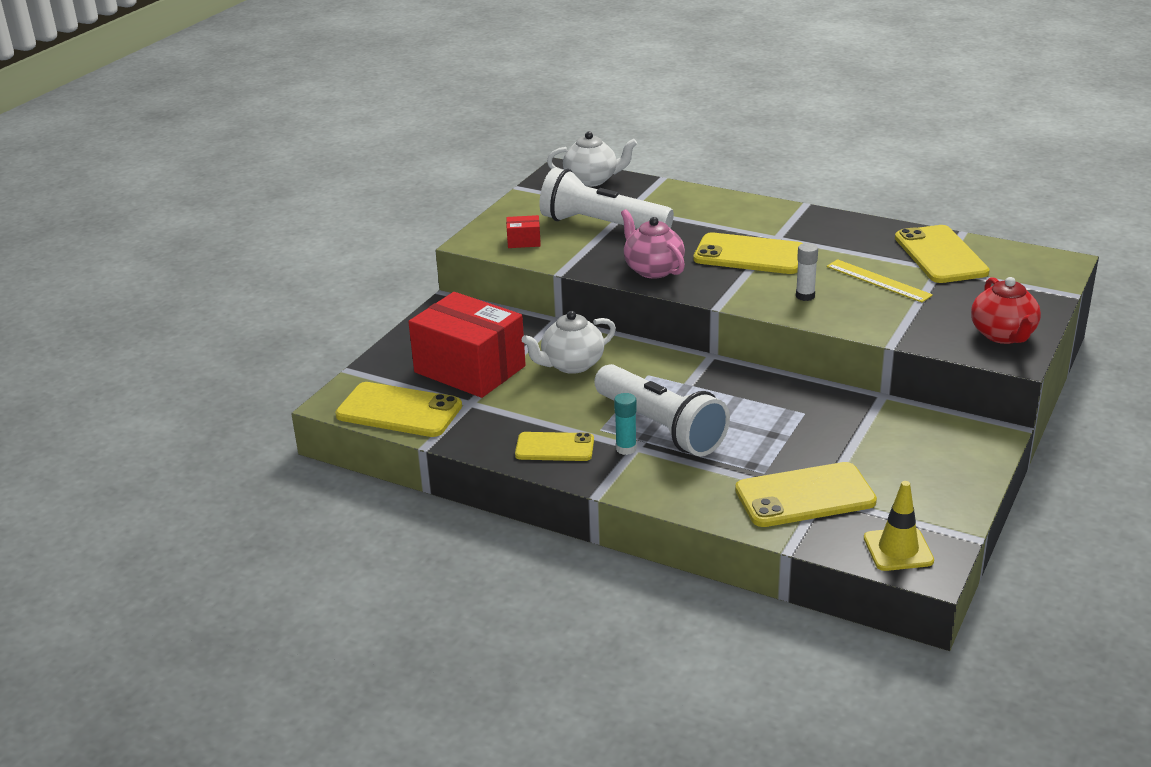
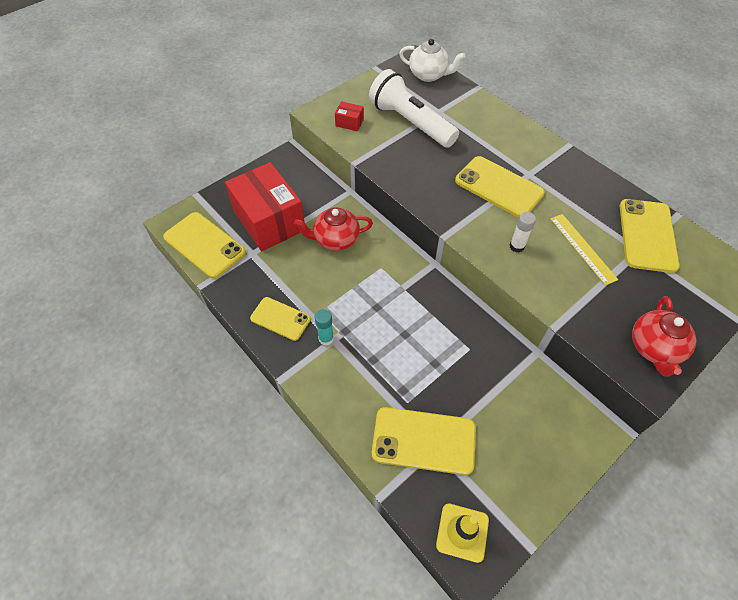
camera: 20 degrees right, 25 degrees up
white teapot [522,311,616,374] -> red teapot [294,207,373,251]
white flashlight [594,364,730,456] -> none
pink teapot [621,209,685,279] -> none

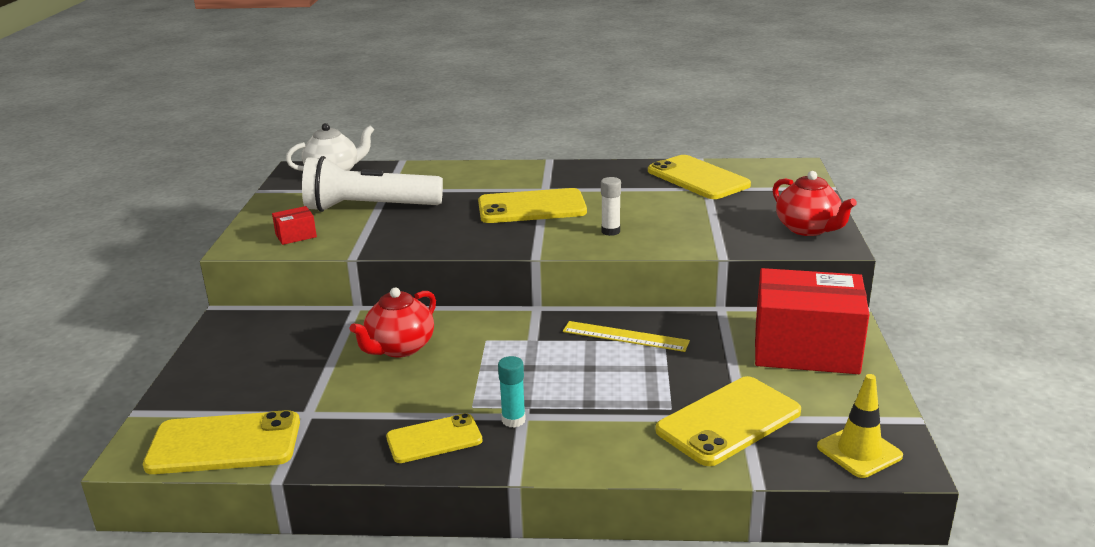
camera: 45 degrees left, 30 degrees down
red box [225,162,305,251] -> red box moved to [755,268,870,374]
yellow ruler [550,214,618,286] -> yellow ruler moved to [563,321,690,352]

